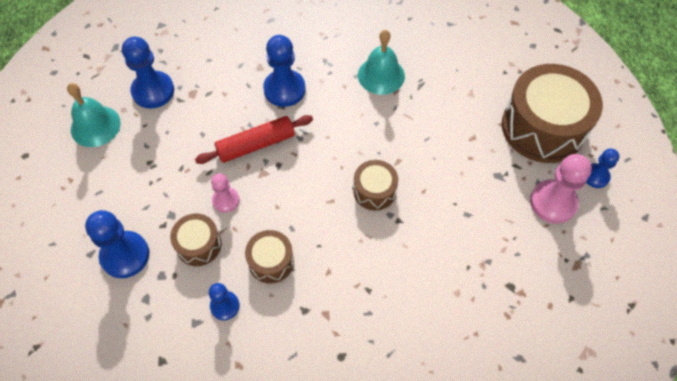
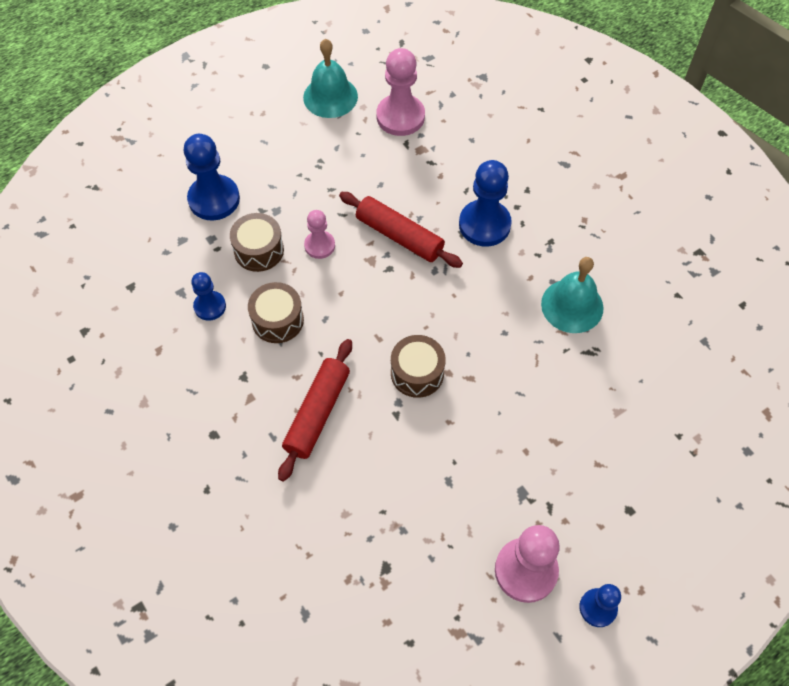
camera: 60 degrees right, 0 degrees up
blue pawn [122,36,174,109] -> pink pawn [376,48,425,136]
brown drum [502,64,603,163] -> none
none -> red rolling pin [278,339,352,482]

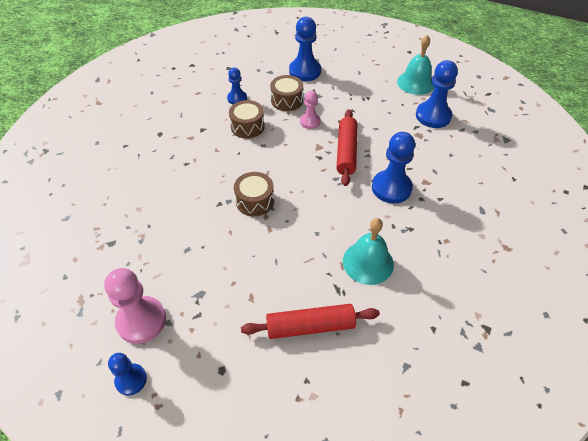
camera: 60 degrees right, 10 degrees down
red rolling pin [278,339,352,482] -> red rolling pin moved to [241,304,380,339]
pink pawn [376,48,425,136] -> blue pawn [416,60,458,128]

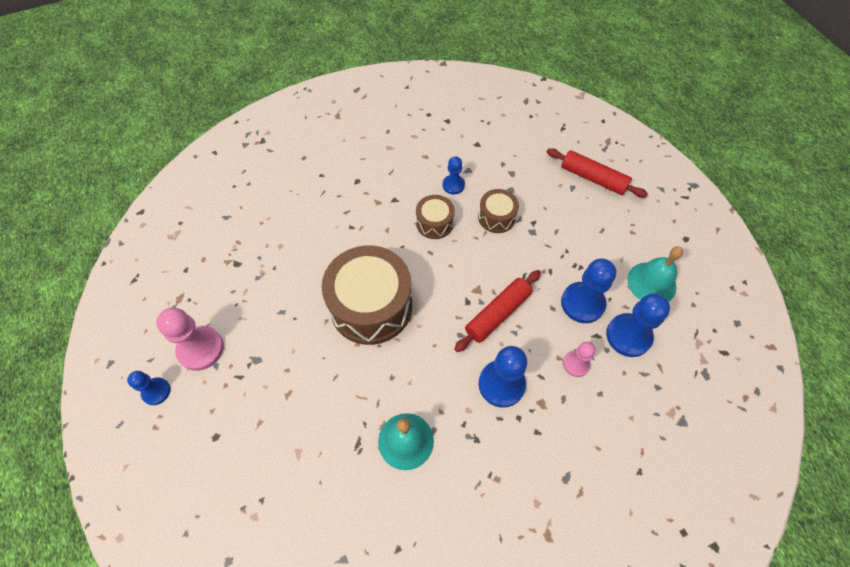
camera: 40 degrees right, 10 degrees up
brown drum [234,172,274,216] -> brown drum [322,245,412,345], size x2.02
red rolling pin [241,304,380,339] -> red rolling pin moved to [547,148,648,198]
blue pawn [289,17,321,81] -> blue pawn moved to [561,259,616,323]
pink pawn [300,91,321,129] -> pink pawn moved to [563,342,595,377]

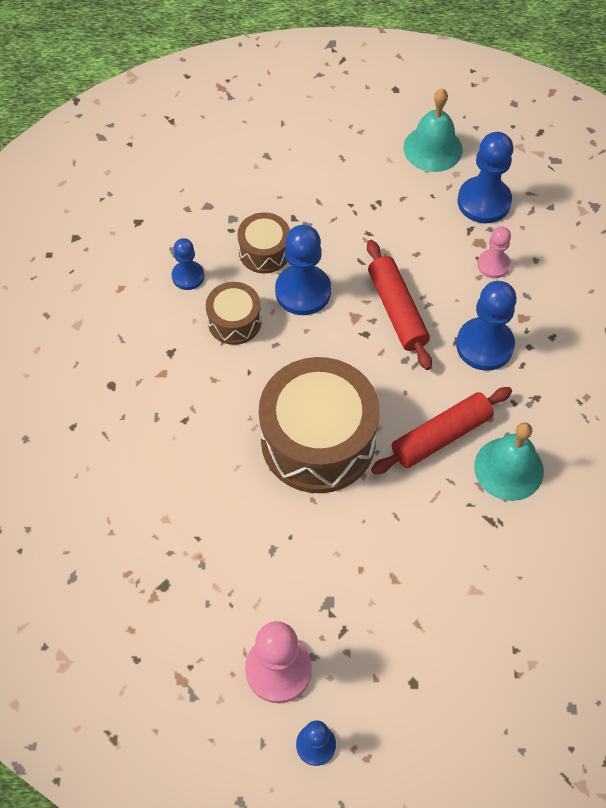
camera: 65 degrees left, 0 degrees up
red rolling pin [547,148,648,198] -> red rolling pin moved to [371,387,512,474]
blue pawn [561,259,616,323] -> blue pawn moved to [275,225,331,315]

